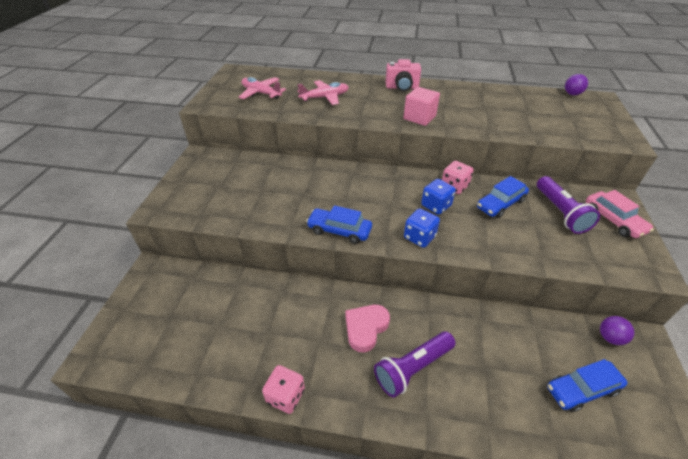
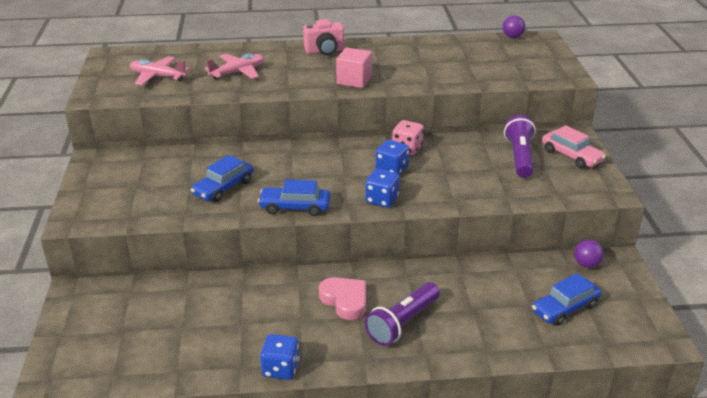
camera: 15 degrees left, 10 degrees down
pink dice [262,365,305,414] -> blue dice [260,334,299,380]
pink heart [345,305,390,352] -> pink heart turned 120 degrees clockwise [319,277,366,320]
blue car [477,176,529,218] -> blue car moved to [191,155,253,202]
purple flashlight [537,176,600,234] -> purple flashlight turned 150 degrees counterclockwise [504,115,536,178]

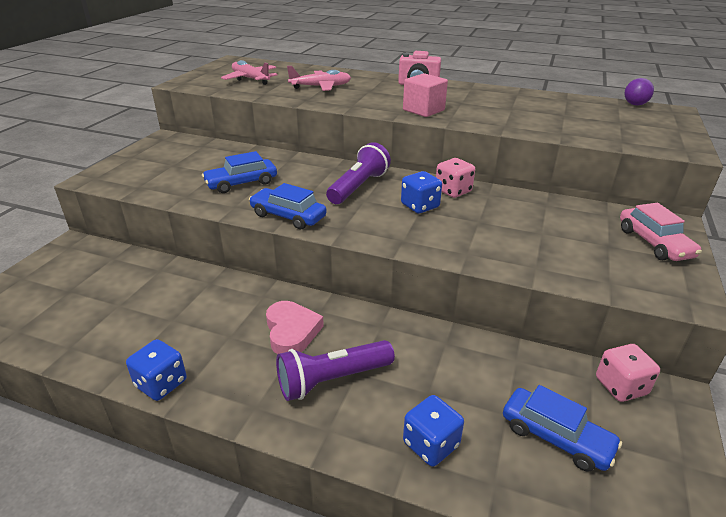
camera: 25 degrees right, 0 degrees up
blue dice [365,169,400,208] -> blue dice moved to [403,395,464,467]
purple flashlight [504,115,536,178] -> purple flashlight moved to [326,142,391,204]
blue car [532,273,601,326] -> blue car turned 135 degrees counterclockwise [503,385,622,472]
purple ball [574,240,604,268] -> pink dice [596,344,660,402]

